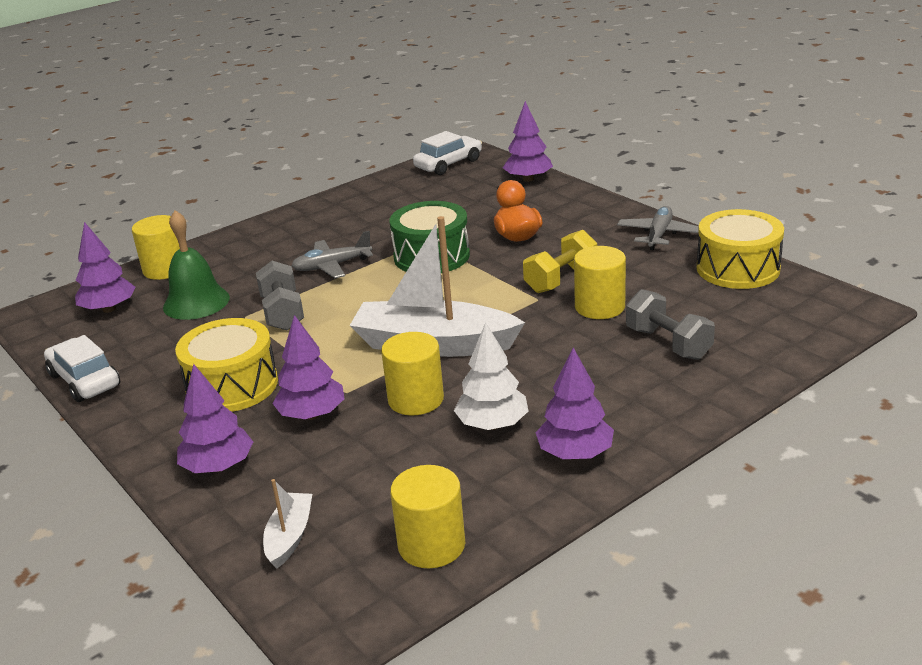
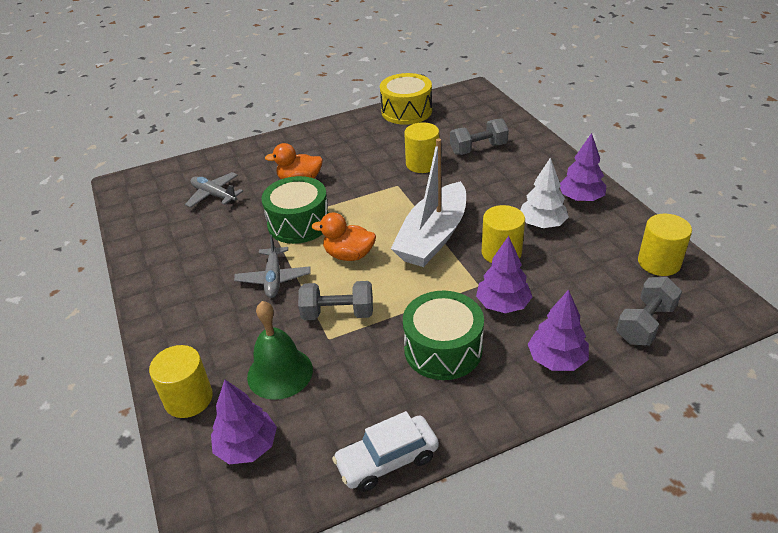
camera: 75 degrees left, 10 degrees up
yellow drum [175,318,278,412] -> green drum [403,291,484,380]
white boat [263,479,312,569] -> grey dumbbell [616,277,682,345]
white car [413,131,482,175] -> none
purple tree [503,101,553,182] -> none
yellow dumbbell [523,230,597,293] -> none
grey plane [617,206,699,250] -> grey plane moved to [185,172,243,208]
none -> orange duck [311,212,376,261]

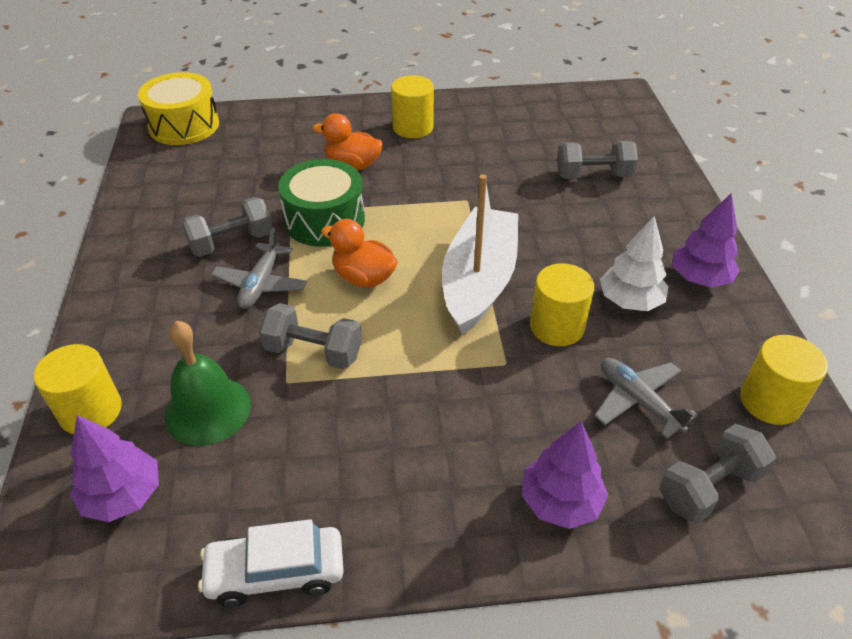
camera: 15 degrees right, 5 degrees up
grey plane [185,172,243,208] -> grey plane moved to [594,358,698,439]
yellow drum [380,73,432,125] -> yellow drum moved to [138,72,219,145]
white boat [391,138,466,267] -> white boat turned 150 degrees clockwise [442,174,518,335]
green drum [403,291,484,380] -> none
yellow cylinder [404,122,439,173] -> yellow cylinder moved to [391,75,434,138]
purple tree [476,236,532,313] -> none
none -> grey dumbbell [181,197,272,257]

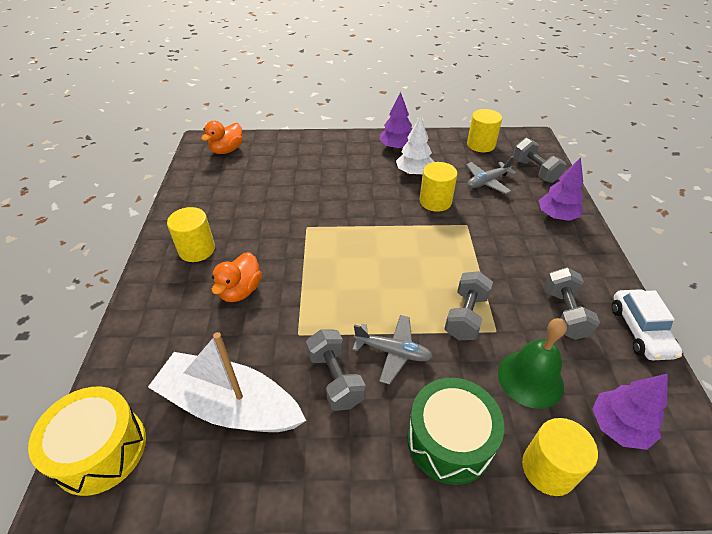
camera: 85 degrees left, 0 degrees up
green drum [278,159,365,247] -> green drum moved to [407,378,504,485]
orange duck [321,219,398,288] -> orange duck moved to [201,121,243,154]
white boat [442,174,518,335] -> white boat moved to [148,332,306,432]
grey dumbbell [557,141,638,179] -> grey dumbbell moved to [545,267,600,340]

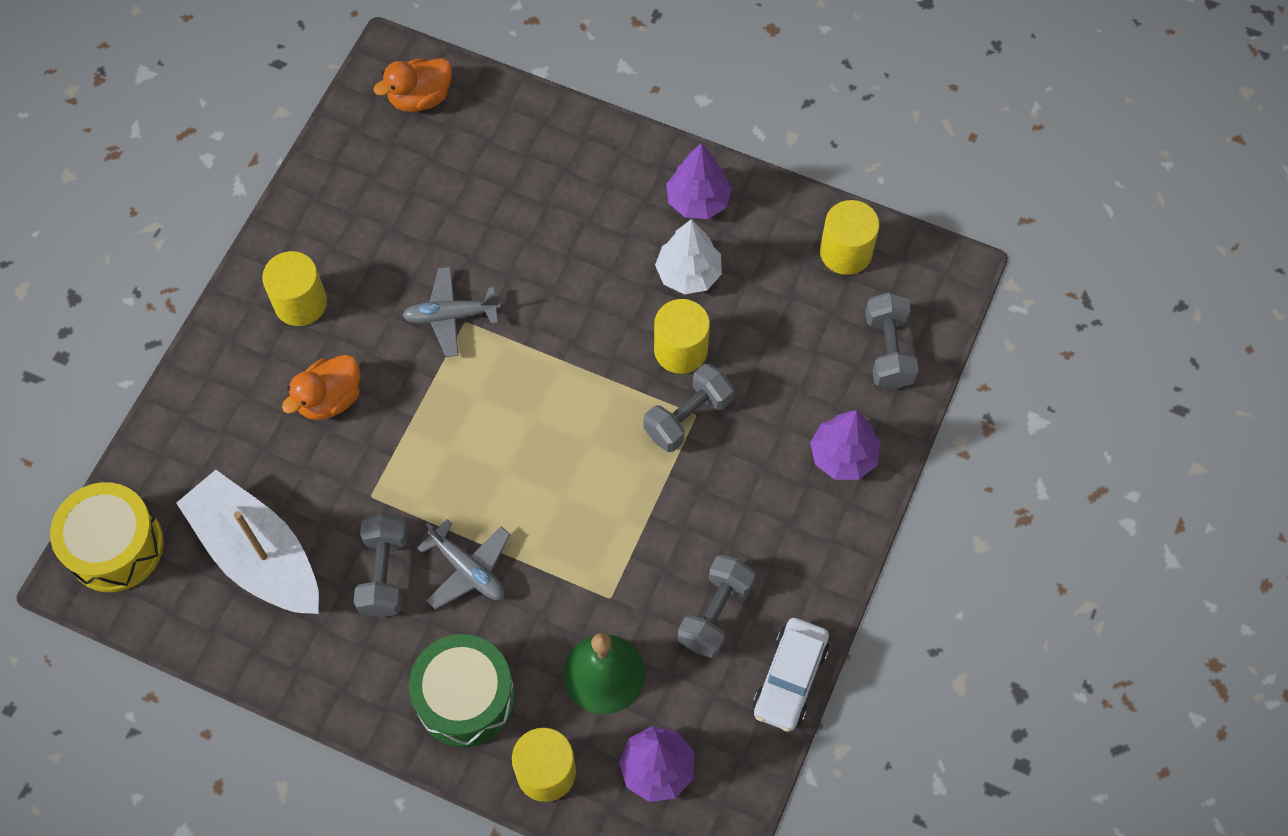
camera: 25 degrees right, 20 degrees up
grey dumbbell [445,271,493,340] -> grey dumbbell moved to [643,364,734,452]
grey plane [466,156,517,194] -> grey plane moved to [402,267,501,357]

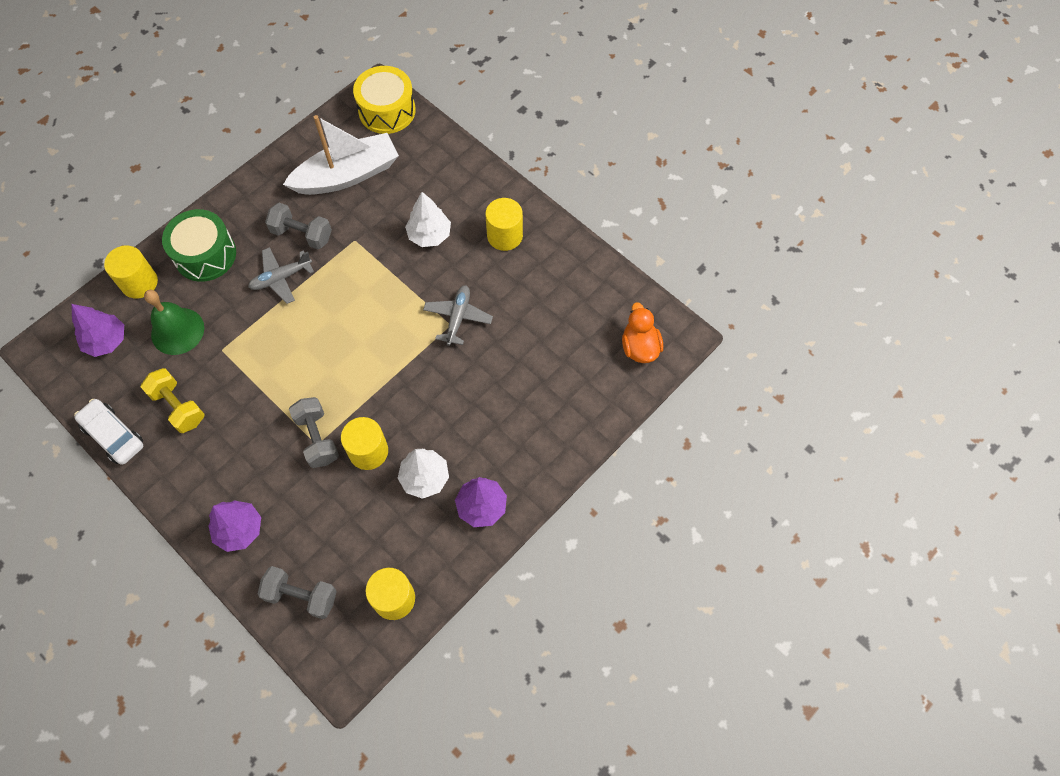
camera: 110 degrees right, 0 degrees up
orange duck [282,355,360,420] -> white tree [405,192,451,247]
grey dumbbell [678,555,756,658] -> yellow dumbbell [141,368,205,433]

